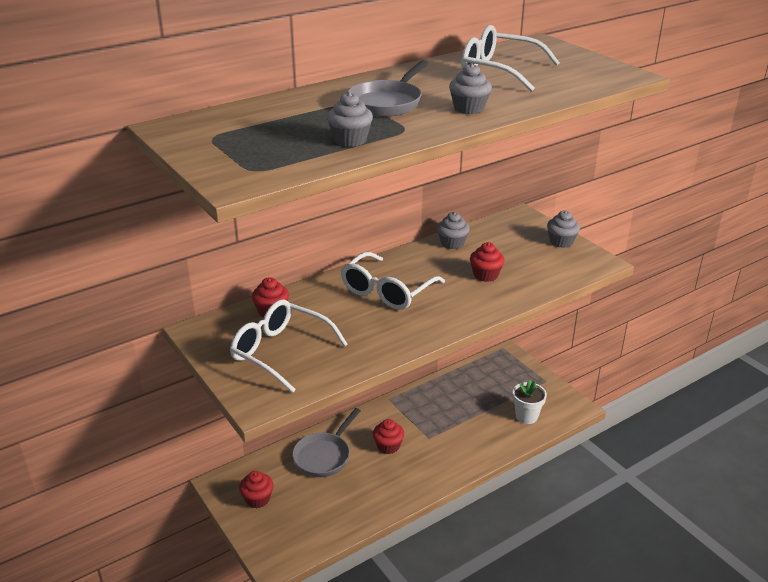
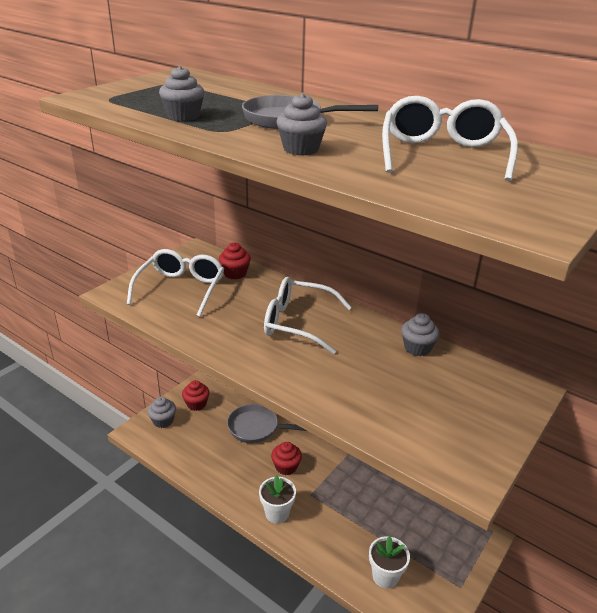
camera: 70 degrees right, 0 degrees up
red cupcake [470,242,504,282] -> none
grey cupcake [547,210,580,248] -> grey cupcake moved to [147,397,176,428]
none -> white flower pot [259,475,296,524]

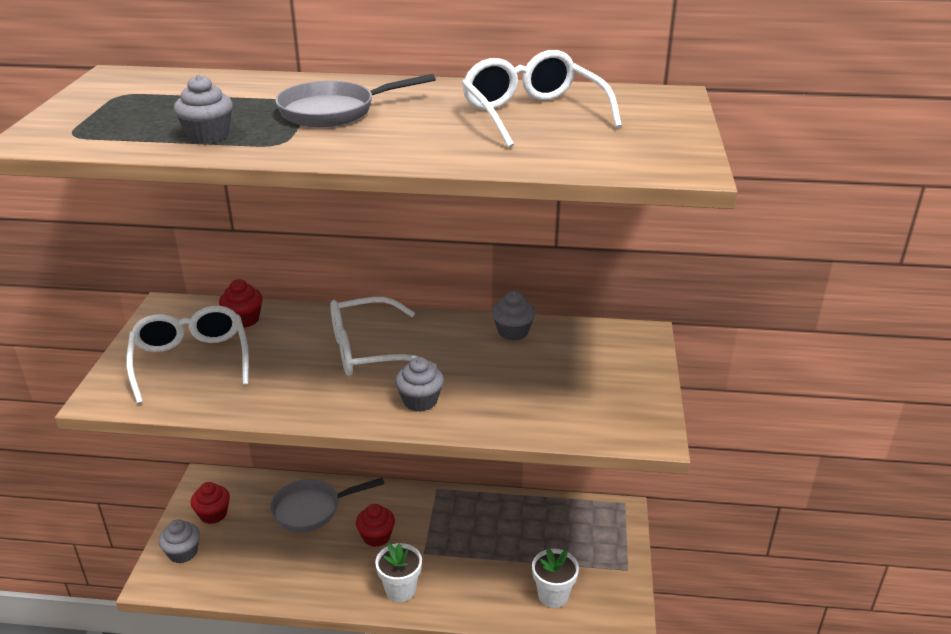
camera: 30 degrees left, 0 degrees up
grey cupcake [277,93,327,156] -> grey cupcake moved to [395,357,444,412]

